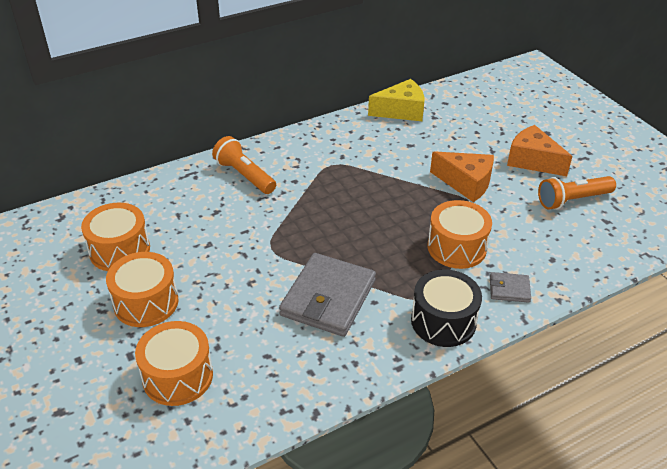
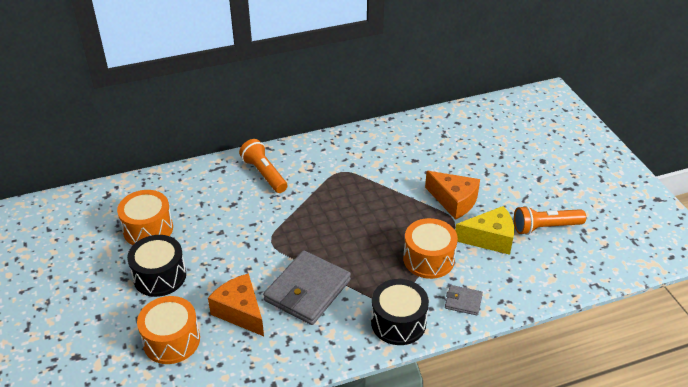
camera: 10 degrees right, 0 degrees up
orange drum [106,252,179,327] -> black drum [127,235,186,297]
yellow cheese [368,79,424,121] -> yellow cheese moved to [455,206,514,255]
orange cheese [507,125,572,176] -> orange cheese moved to [208,273,264,336]

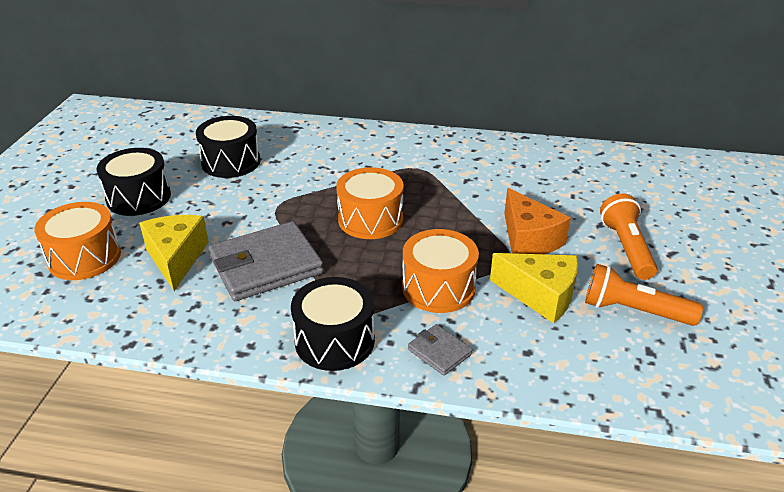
camera: 30 degrees right, 5 degrees down
orange drum [117,190,173,245] -> orange drum moved to [336,167,404,239]
orange cheese [208,273,264,336] -> yellow cheese [139,215,209,291]
orange flashlight [239,139,288,193] -> orange flashlight moved to [600,193,658,280]
none -> black drum [196,116,260,178]

